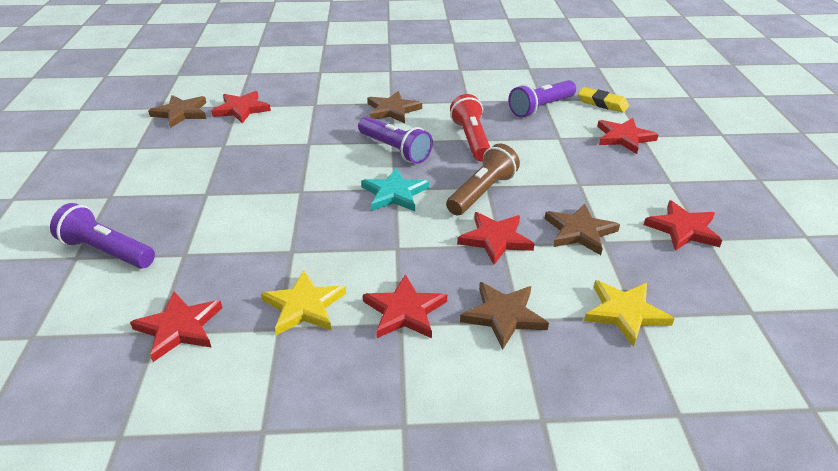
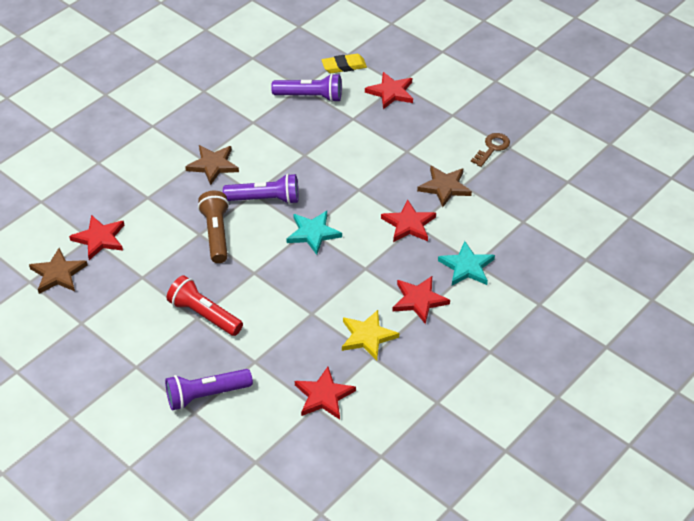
camera: 45 degrees left, 10 degrees up
brown flashlight [446,144,520,215] -> brown flashlight moved to [198,191,229,263]
red flashlight [450,94,490,161] -> red flashlight moved to [167,275,243,336]
brown star [460,282,549,350] -> turquoise star [438,241,495,286]
purple flashlight [508,80,576,117] -> purple flashlight turned 90 degrees counterclockwise [271,73,342,102]
yellow star [584,280,675,347] -> none
red star [644,200,722,251] -> brown key [471,133,510,167]

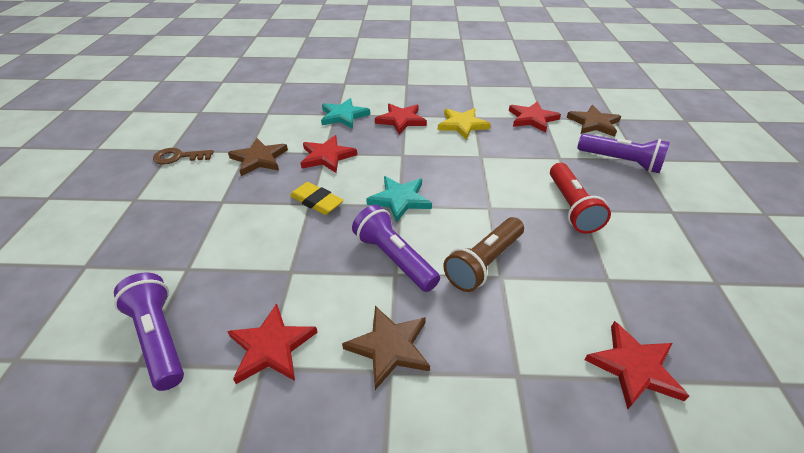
camera: 130 degrees left, 5 degrees down
brown star [29,248,88,294] -> brown star moved to [566,105,621,137]
yellow eraser [322,54,367,73] -> yellow eraser moved to [290,182,344,215]
red star [365,72,413,109] -> red star moved to [227,303,318,384]

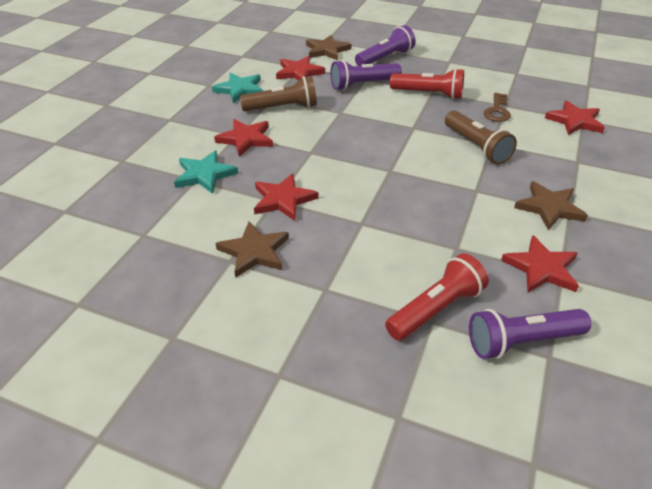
camera: 70 degrees left, 0 degrees up
brown key [153,148,214,165] -> brown key moved to [484,93,511,122]
yellow eraser [290,182,344,215] -> none
purple flashlight [352,205,440,292] -> purple flashlight moved to [330,60,402,90]
turquoise star [366,176,432,223] -> turquoise star moved to [212,72,263,103]
yellow star [438,108,491,140] -> brown flashlight [240,76,317,111]
none -> red flashlight [385,253,489,341]

